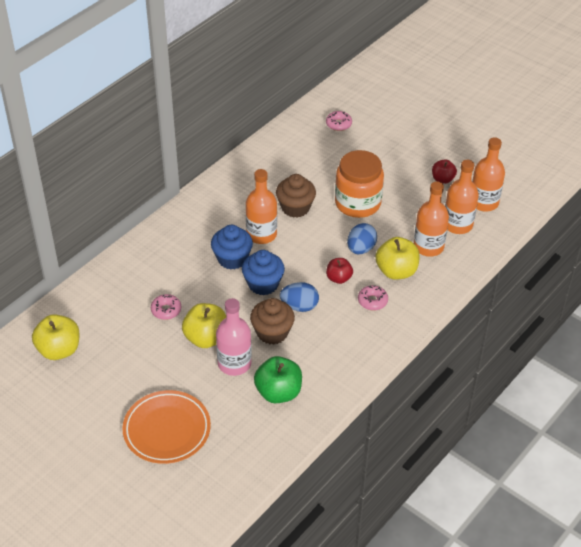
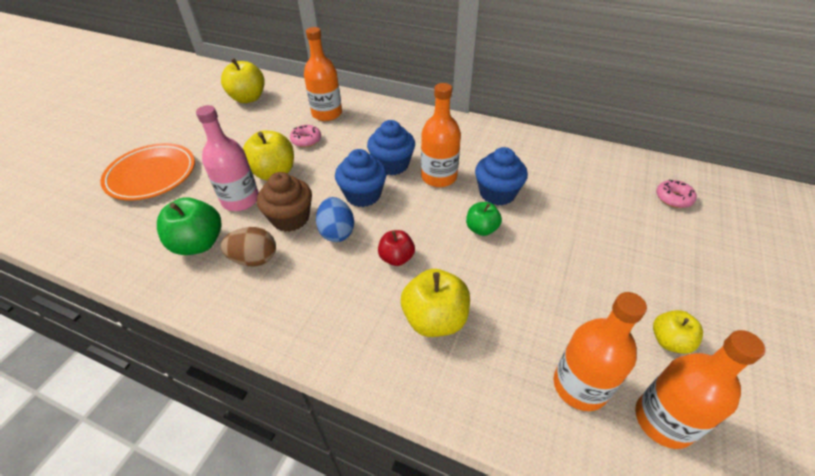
camera: 75 degrees right, 0 degrees up
brown cupcake [276,174,316,218] -> blue cupcake [475,147,528,206]
orange jar [335,150,384,218] -> none
blue egg [347,223,377,254] -> none
pink donut [358,285,388,311] -> none
orange bottle [414,181,449,257] -> orange bottle moved to [304,27,342,121]
red apple [432,159,457,184] -> yellow apple [653,310,703,354]
none -> brown egg [221,227,276,266]
none -> green apple [466,202,502,236]

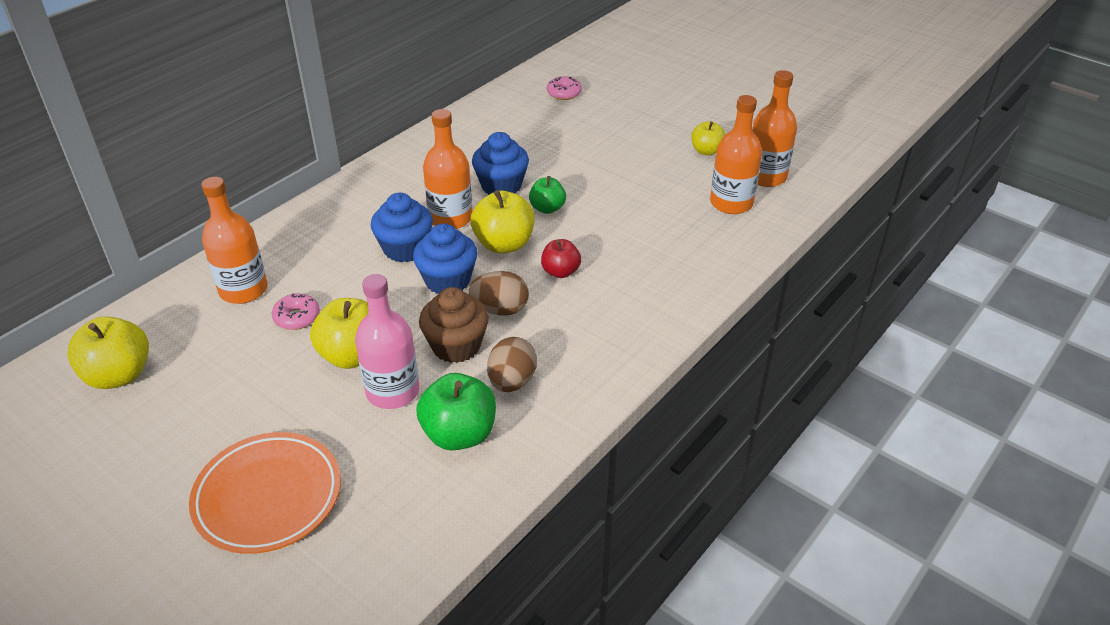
camera: 75 degrees left, 5 degrees down
blue egg [316,197,354,242] -> brown egg [469,271,529,316]
yellow apple [401,269,470,337] -> yellow apple moved to [471,190,535,253]

